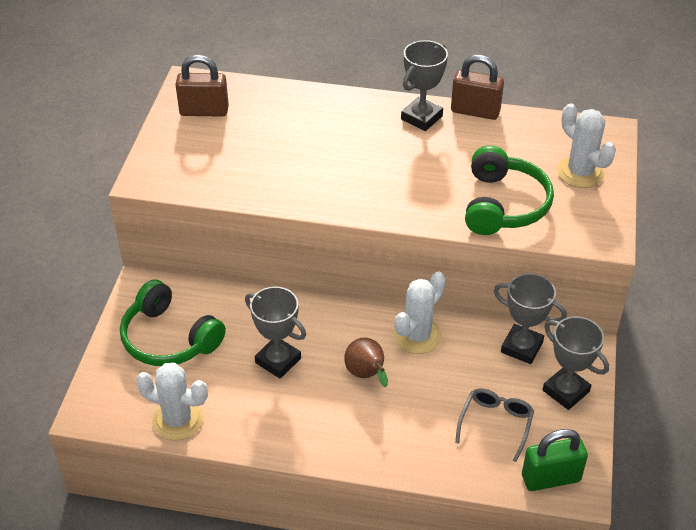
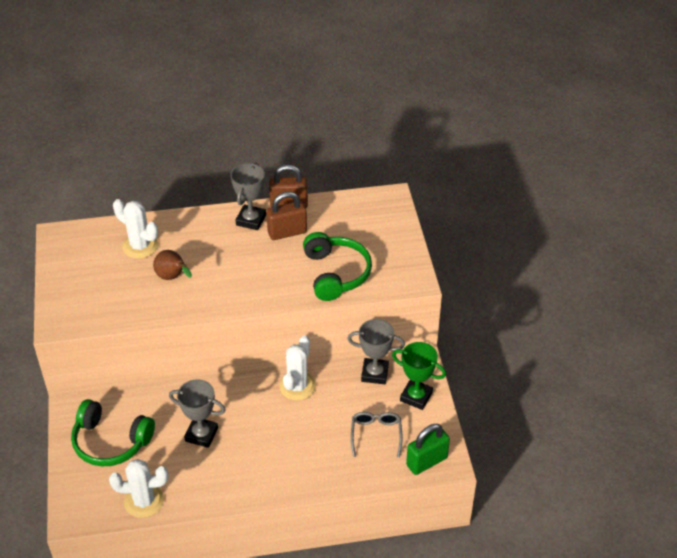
camera: 20 degrees left, 0 degrees up
brown padlock [175,55,229,117] -> brown padlock moved to [266,192,307,240]
brown pear [344,337,388,387] -> brown pear moved to [153,250,192,280]
grey trophy [543,316,609,410] -> green trophy [392,342,446,410]
white cactus [557,103,616,188] -> white cactus moved to [113,199,158,259]

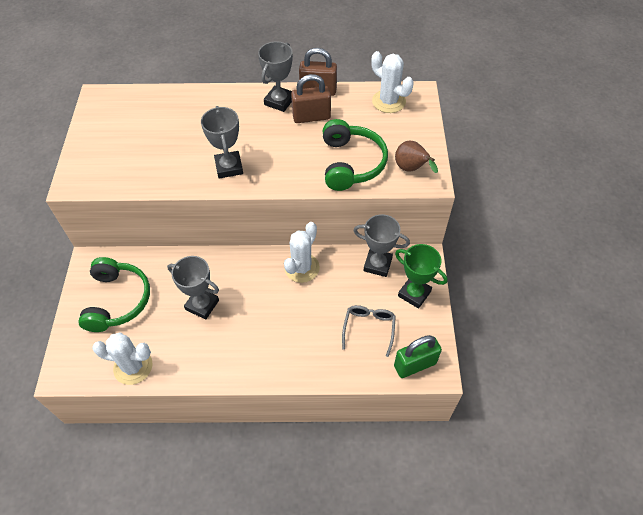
camera: 10 degrees right, 10 degrees up
green headphones [71,399,155,466] -> green headphones turned 120 degrees counterclockwise [78,257,150,332]
white cactus [113,199,158,259] -> white cactus moved to [371,51,414,113]
brown pear [153,250,192,280] -> brown pear moved to [395,141,438,173]
none -> grey trophy [201,106,243,179]

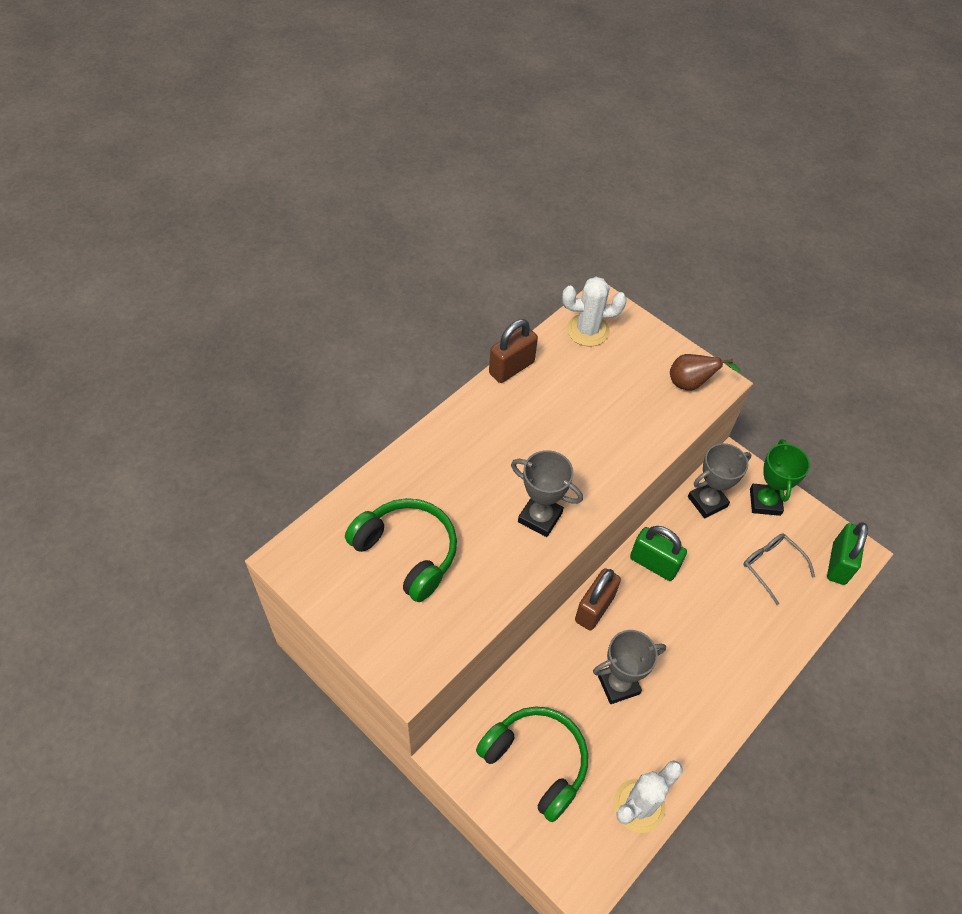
camera: 50 degrees left, 0 degrees up
grey trophy [258,41,293,112] -> none
white cactus [284,222,320,283] -> green padlock [630,526,687,581]
brown padlock [291,74,331,123] -> brown padlock moved to [575,568,621,631]
green headphones [323,119,388,191] -> green headphones moved to [345,498,457,602]
green trophy [395,244,448,309] -> green trophy turned 75 degrees counterclockwise [750,439,810,516]

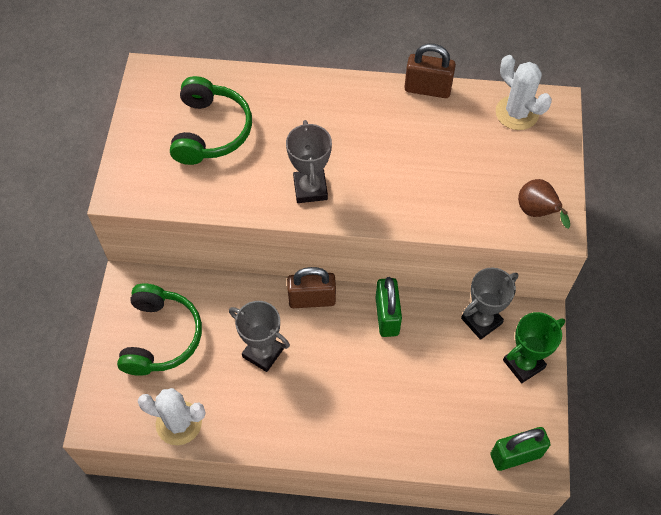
camera: 55 degrees right, 5 degrees up
grey trophy [688,443,751,519] -> grey trophy turned 60 degrees counterclockwise [461,267,518,340]
grey glasses [743,534,815,605] -> none

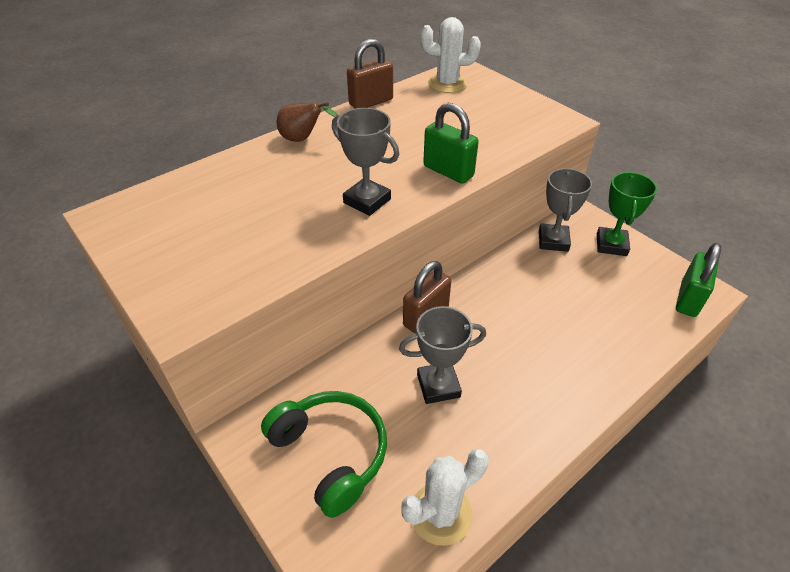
camera: 45 degrees left, 15 degrees down
green headphones [170,76,252,165] -> none
green padlock [376,277,402,337] -> green padlock moved to [423,103,479,184]
brown pear [518,179,570,229] -> brown pear moved to [277,102,338,142]

